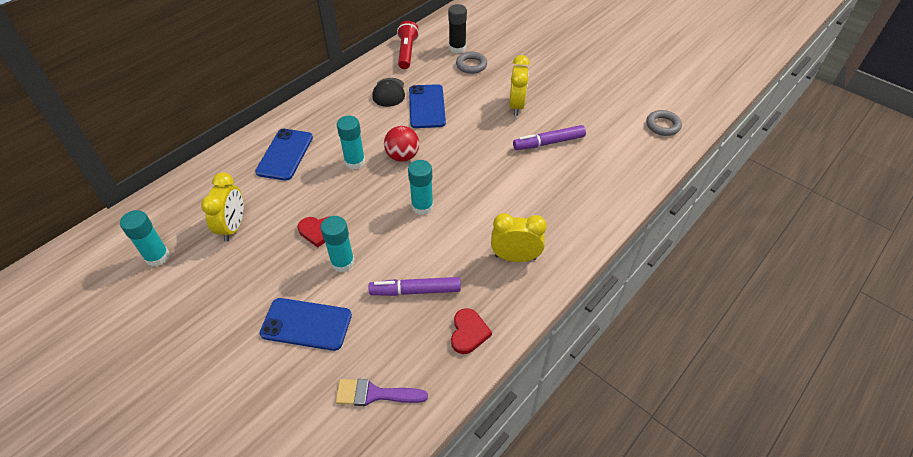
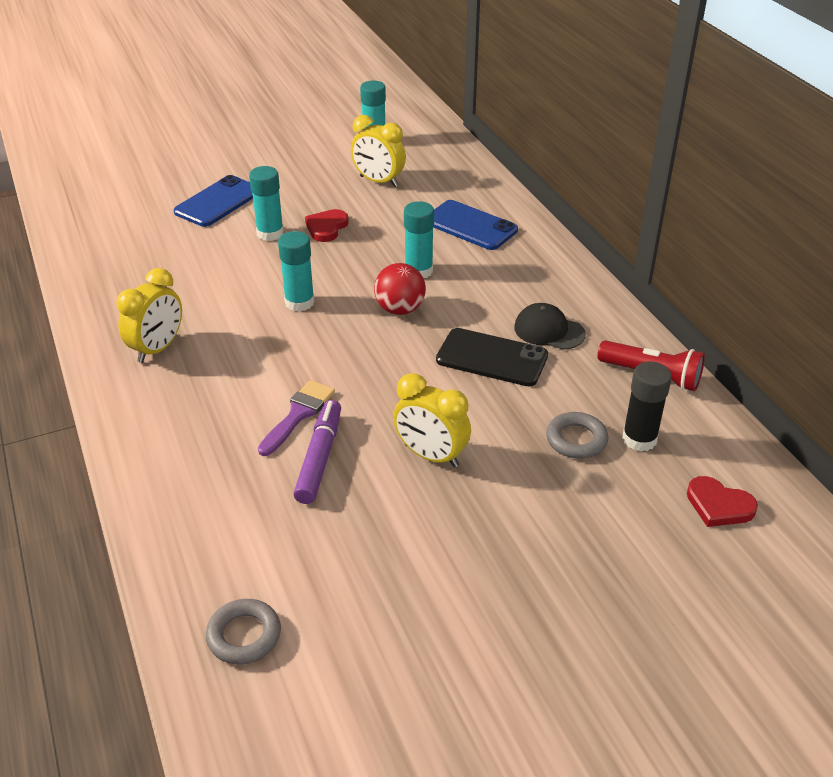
camera: 115 degrees right, 10 degrees down
purple brush [335,379,428,406] -> purple brush moved to [258,380,335,456]
purple marker [369,277,461,296] -> none
blue phone [409,84,446,128] -> black phone [436,328,548,386]
red heart [451,308,492,354] -> red heart moved to [687,476,758,527]

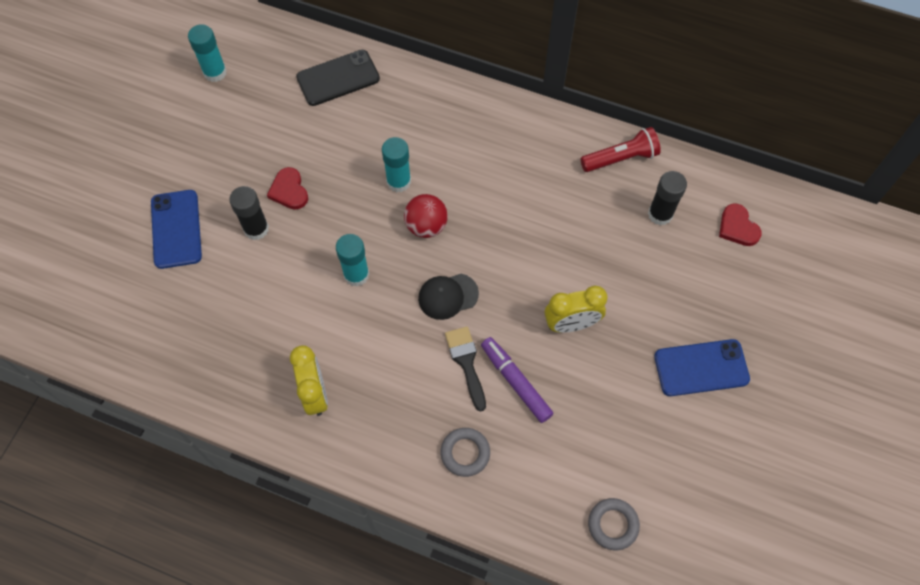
camera: 45 degrees left, 25 degrees up
turquoise glue stick [249,166,284,241] -> black glue stick [229,186,269,240]
purple brush [258,380,335,456] -> black brush [445,326,486,412]
yellow clock [351,115,406,187] -> none
blue phone [433,200,518,250] -> blue phone moved to [654,339,750,396]
black phone [436,328,548,386] -> black phone moved to [296,50,380,106]
black cap [514,303,586,350] -> black cap moved to [418,274,479,320]
grey ring [546,412,608,459] -> grey ring moved to [441,428,490,477]
red heart [687,476,758,527] -> red heart turned 75 degrees clockwise [719,203,762,246]

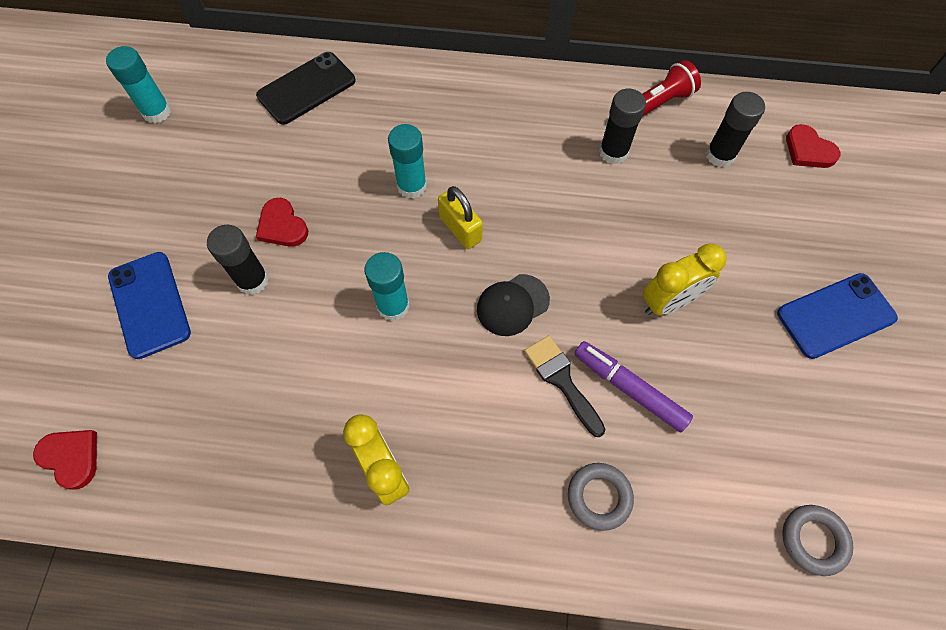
camera: 15 degrees left, 0 degrees up
red ball [404,194,448,238] -> yellow padlock [438,186,483,249]
none -> red heart [33,430,97,490]
none -> black glue stick [599,89,646,164]

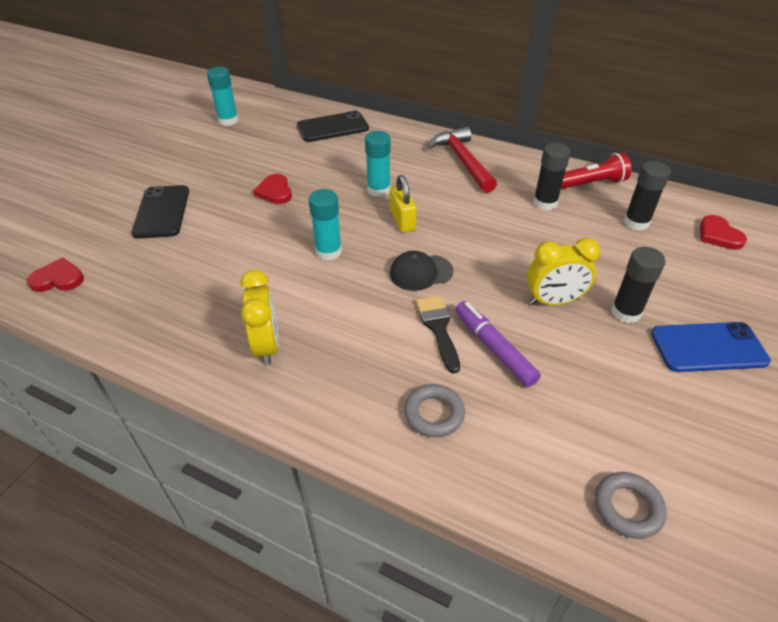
camera: 20 degrees right, 20 degrees down
red heart [33,430,97,490] -> red heart turned 60 degrees counterclockwise [27,258,84,292]
blue phone [108,252,191,359] -> black phone [132,185,189,239]
black glue stick [207,225,269,295] -> black glue stick moved to [611,247,665,323]
none -> red hammer [428,126,497,193]

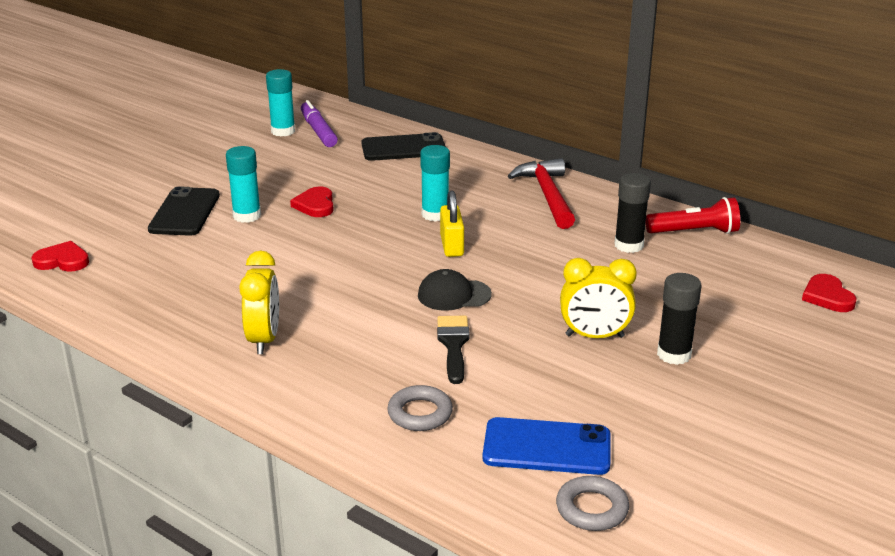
camera: 10 degrees right, 15 degrees down
turquoise glue stick [309,189,342,261] -> turquoise glue stick moved to [226,146,261,223]
purple marker [455,301,541,387] -> purple marker moved to [301,100,338,147]
black glue stick [623,161,671,230] -> none
blue phone [651,322,771,372] -> blue phone moved to [483,417,610,475]

